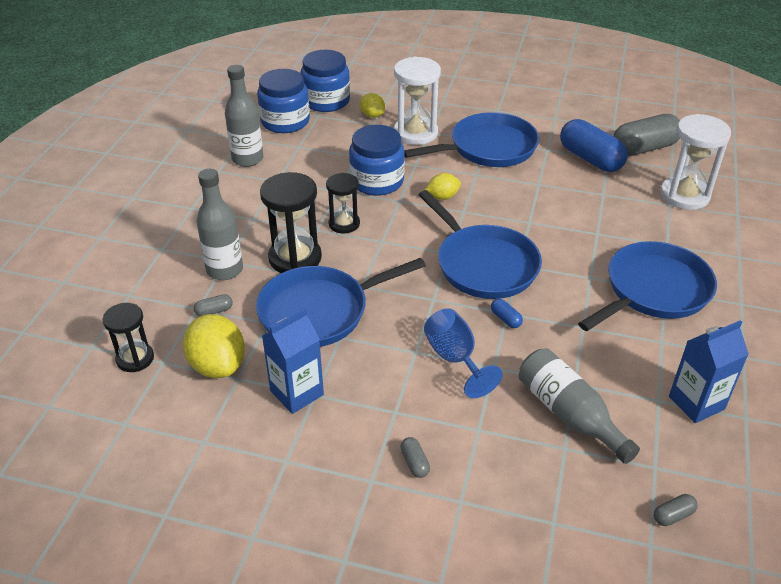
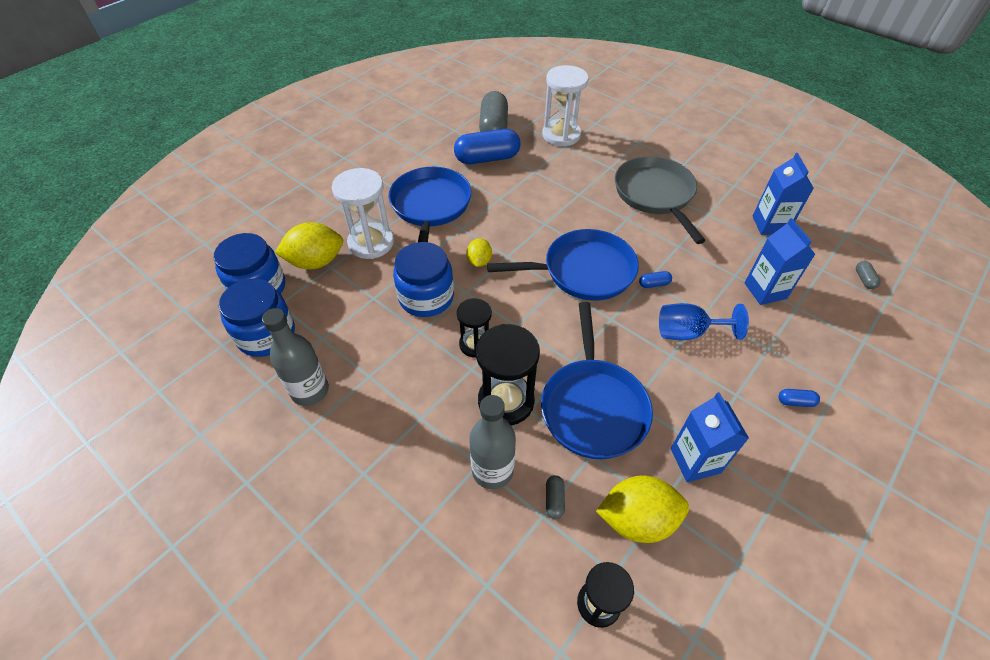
camera: 65 degrees left, 10 degrees up
yellow lemon [360,93,385,118] -> yellow lemon [275,222,343,269], size x1.78
grey capsule [400,437,430,478] -> blue capsule [778,389,820,407]
grey bottle [519,348,640,464] -> blue carton [745,218,816,305]
blue pan [578,241,717,331] -> grey pan [615,156,705,244]

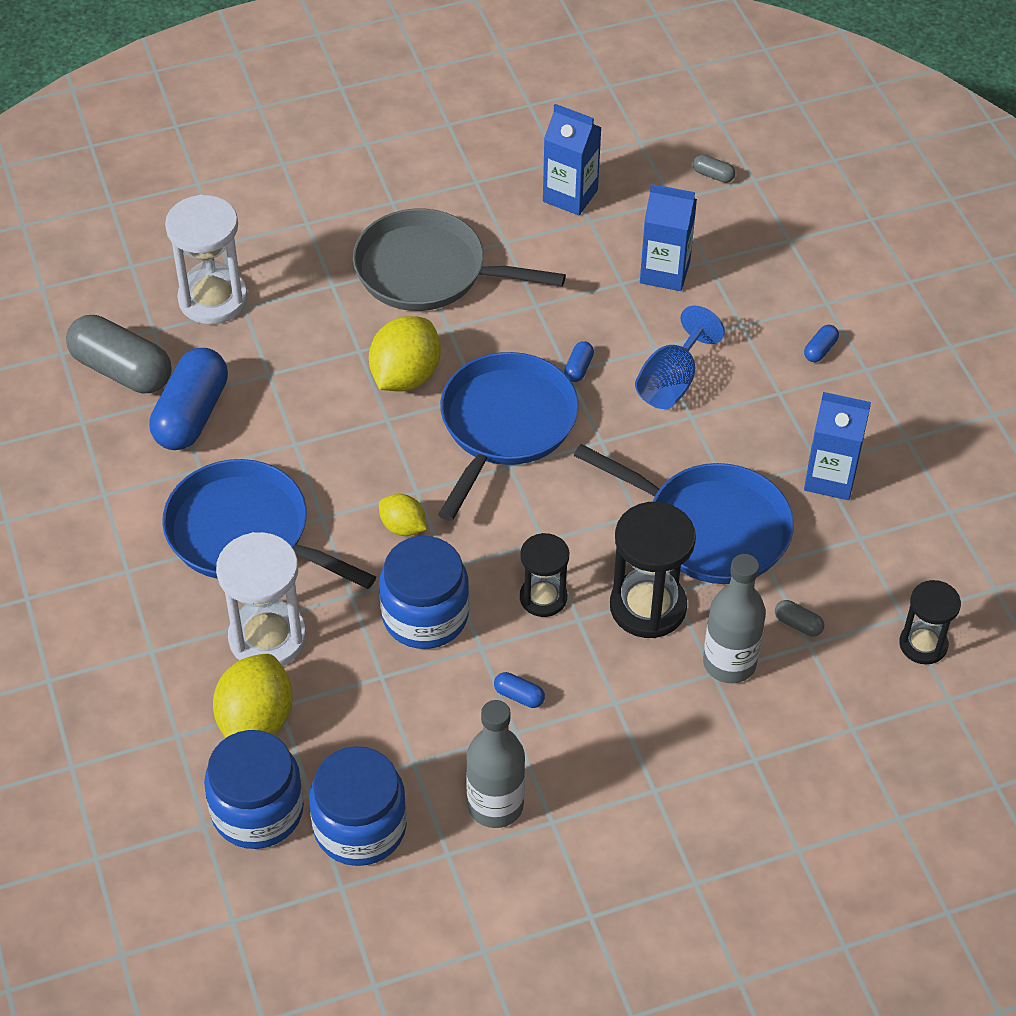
camera: 60 degrees left, 0 degrees up
yellow lemon [596,475,689,543] -> yellow lemon moved to [369,316,441,392]
none -> blue capsule [494,672,545,708]

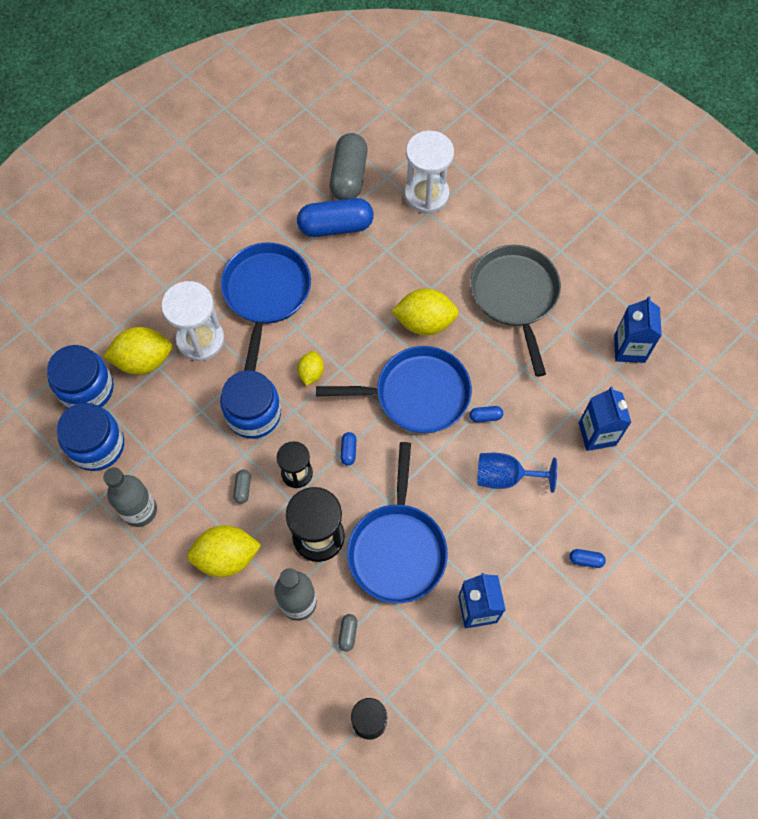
camera: 65 degrees right, 15 degrees up
blue capsule [494,672,545,708] -> blue capsule moved to [341,432,356,466]
grey capsule [693,154,735,183] -> grey capsule moved to [234,470,251,504]
none -> yellow lemon [187,525,261,577]

